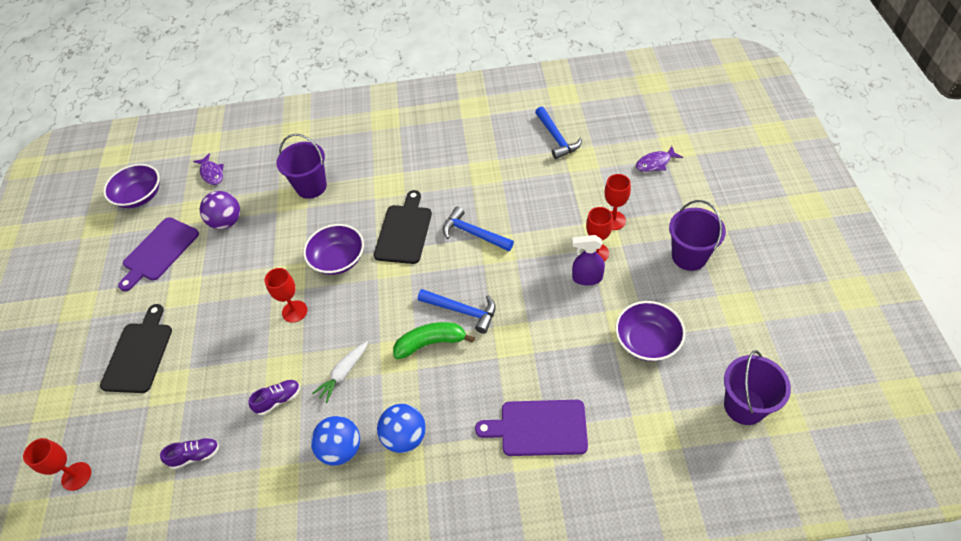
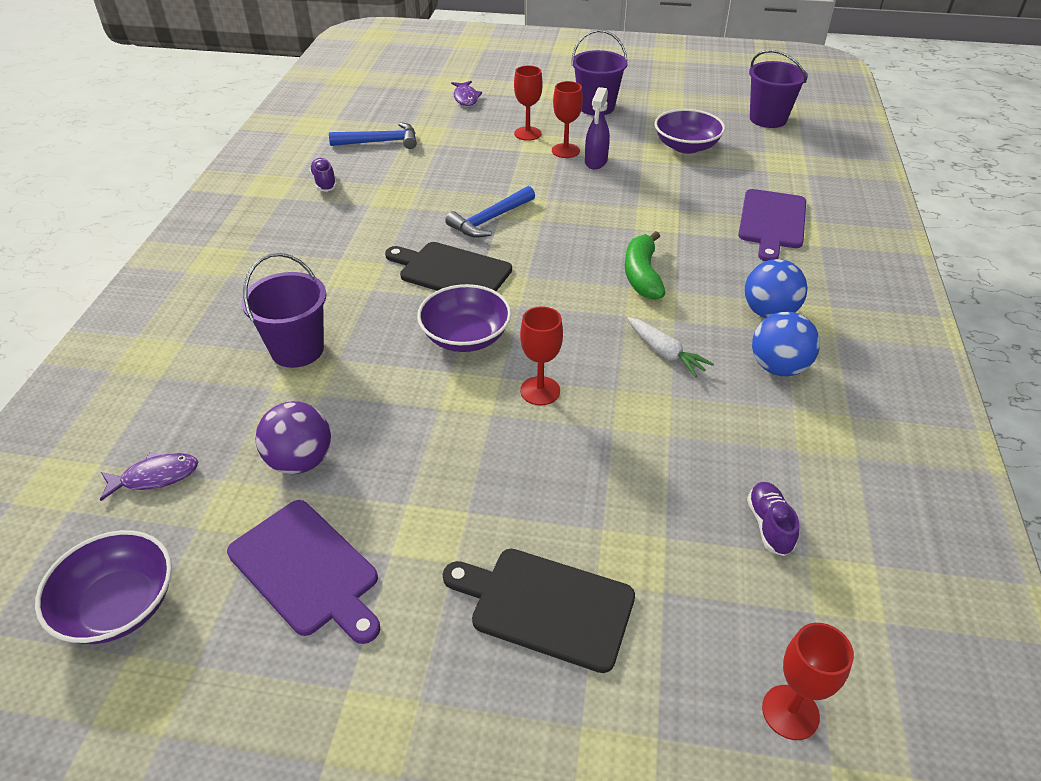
camera: 80 degrees left, 10 degrees down
purple shoe [249,380,300,415] -> purple shoe moved to [309,158,337,192]
blue hammer [418,289,495,334] -> none

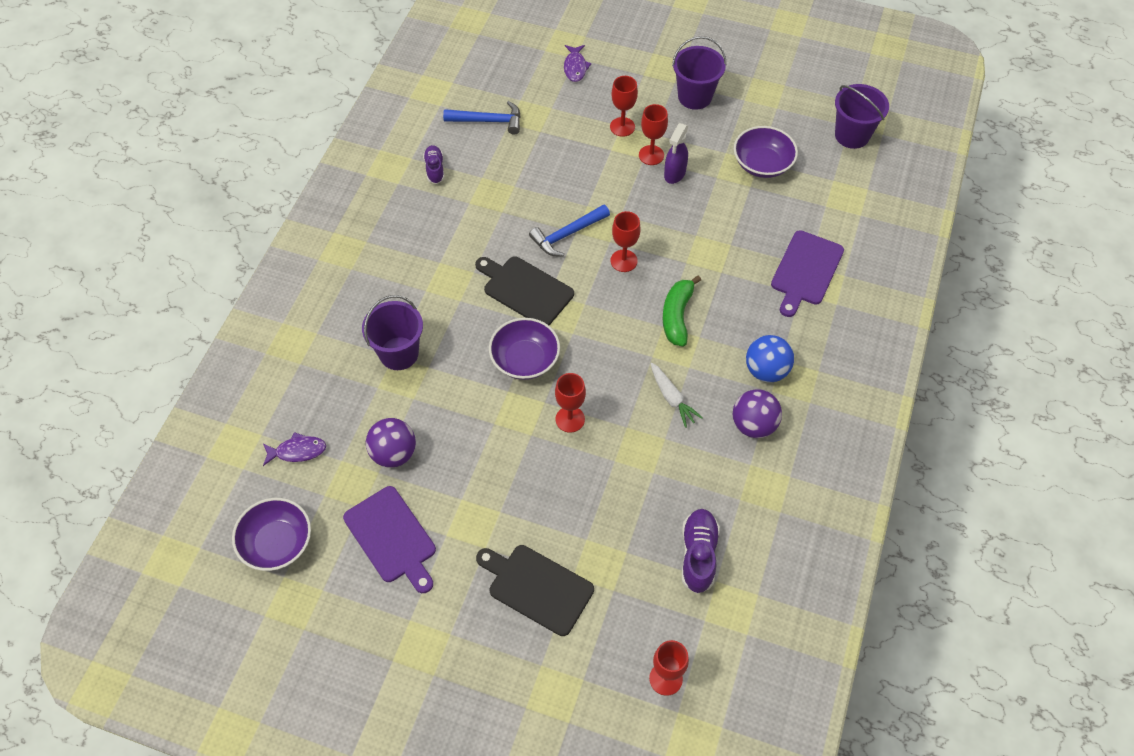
camera: 10 degrees right, 15 degrees up
purple shoe [747,482,799,556] -> purple shoe [682,509,720,594], size x1.53
blue ball [752,311,820,376] -> purple ball [733,389,782,438]
none -> red goblet [611,211,640,272]

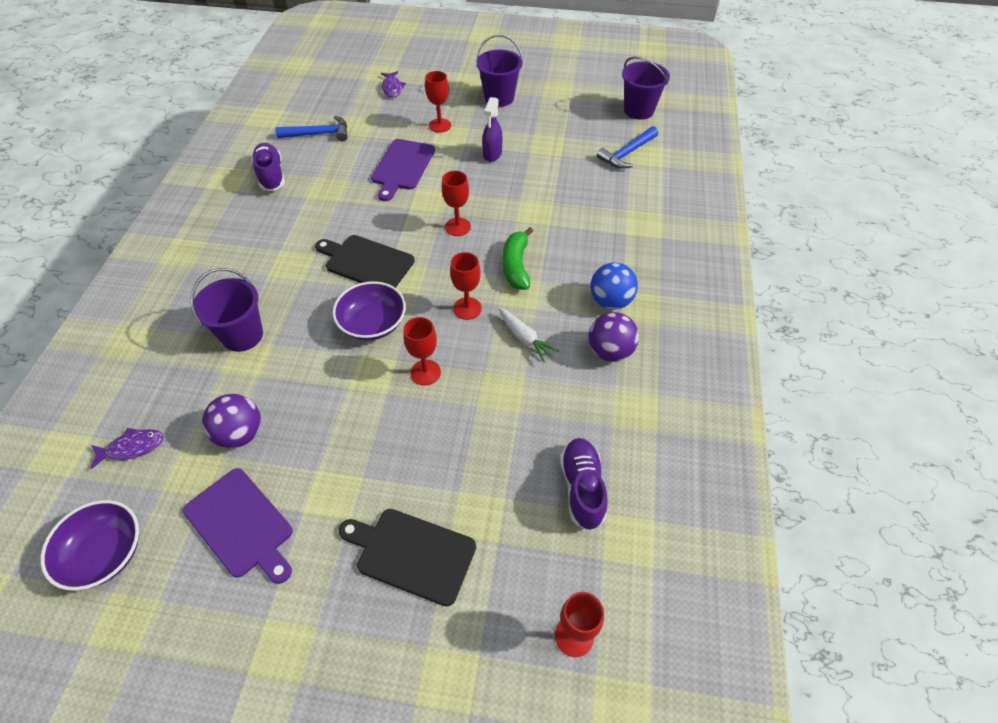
camera: 10 degrees left, 5 degrees down
purple shoe [423,145,445,184] -> purple shoe [252,143,285,191], size x1.53
blue hammer [529,204,610,256] -> blue hammer moved to [597,126,658,169]
red goblet [639,104,668,165] -> red goblet moved to [450,252,482,320]
purple bowl [734,126,798,178] -> none
purple cutting board [771,230,844,317] -> purple cutting board moved to [371,139,435,201]

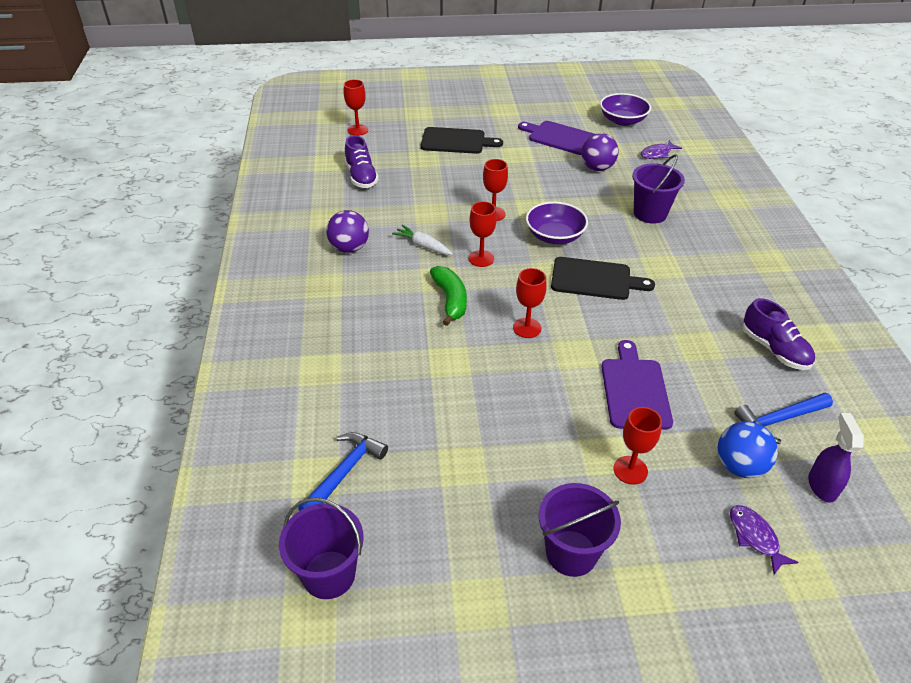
camera: 165 degrees right, 10 degrees down
purple spray bottle [482,97,502,162] -> purple spray bottle moved to [808,413,864,503]
blue ball [590,262,638,310] -> blue ball moved to [718,421,778,478]

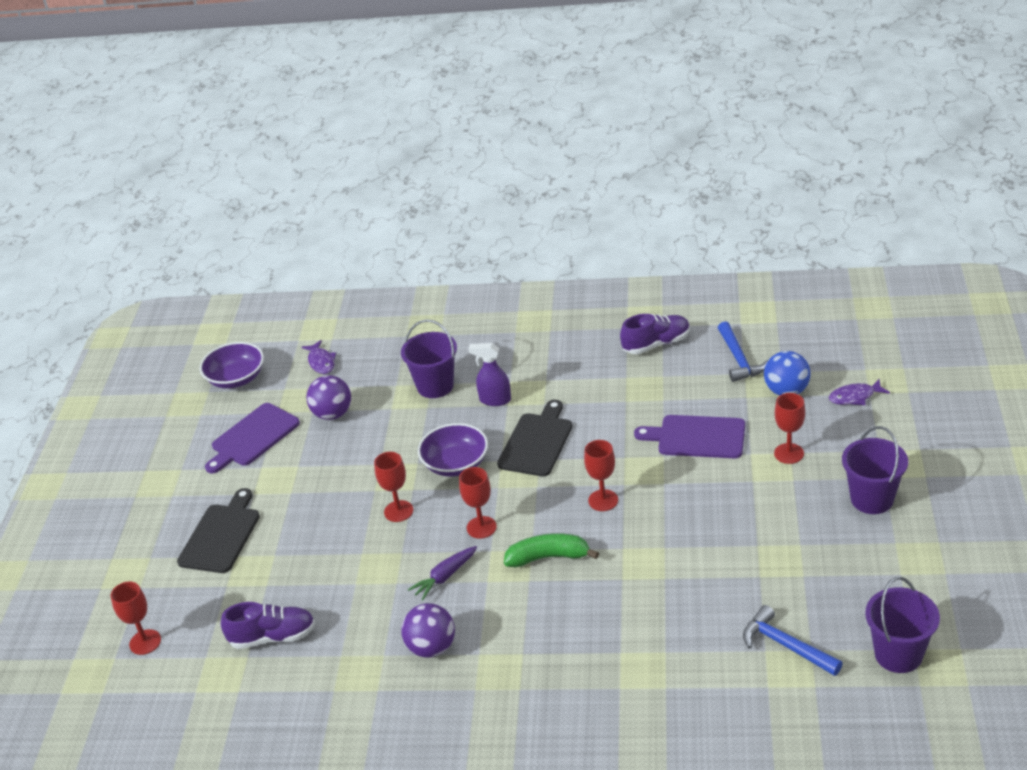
camera: 75 degrees left, 5 degrees down
white carrot [392,225,453,255] -> purple carrot [408,546,477,601]
purple spray bottle [808,413,864,503] -> purple spray bottle moved to [468,343,511,406]

